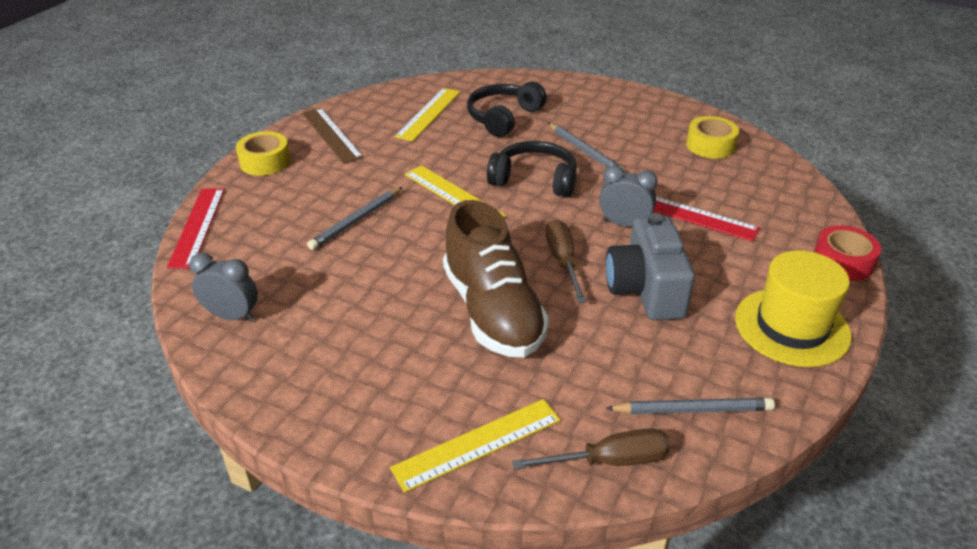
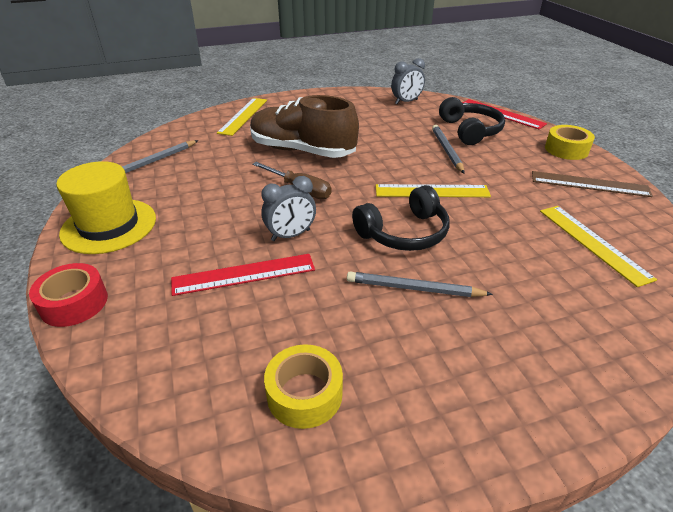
camera: 135 degrees right, 0 degrees up
black headphones [467,82,547,137] -> black headphones moved to [439,97,505,145]
brown screwdriver [512,428,670,470] -> none
grey camera [606,213,695,320] -> none

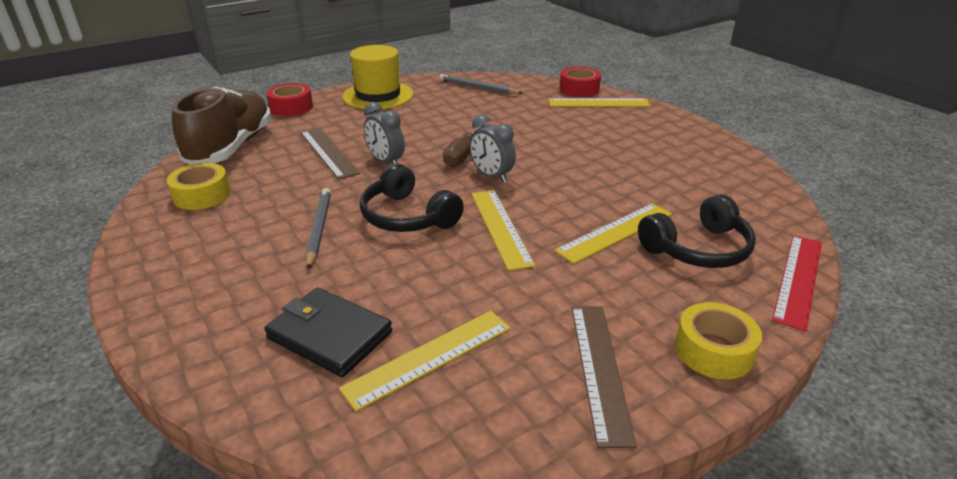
camera: 75 degrees right, 5 degrees down
red ruler [171,254,315,296] -> brown ruler [301,128,360,180]
brown shoe [250,95,359,158] -> brown shoe moved to [172,87,272,165]
grey clock [391,58,425,104] -> grey clock moved to [469,114,516,183]
grey pencil [432,125,464,173] -> yellow ruler [555,203,672,264]
none -> black wallet [264,287,392,377]
none -> red tape [559,67,601,97]

